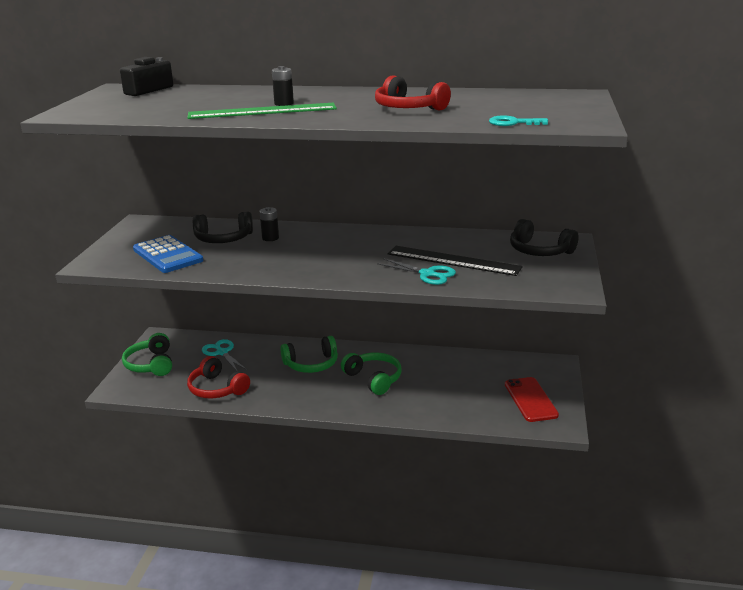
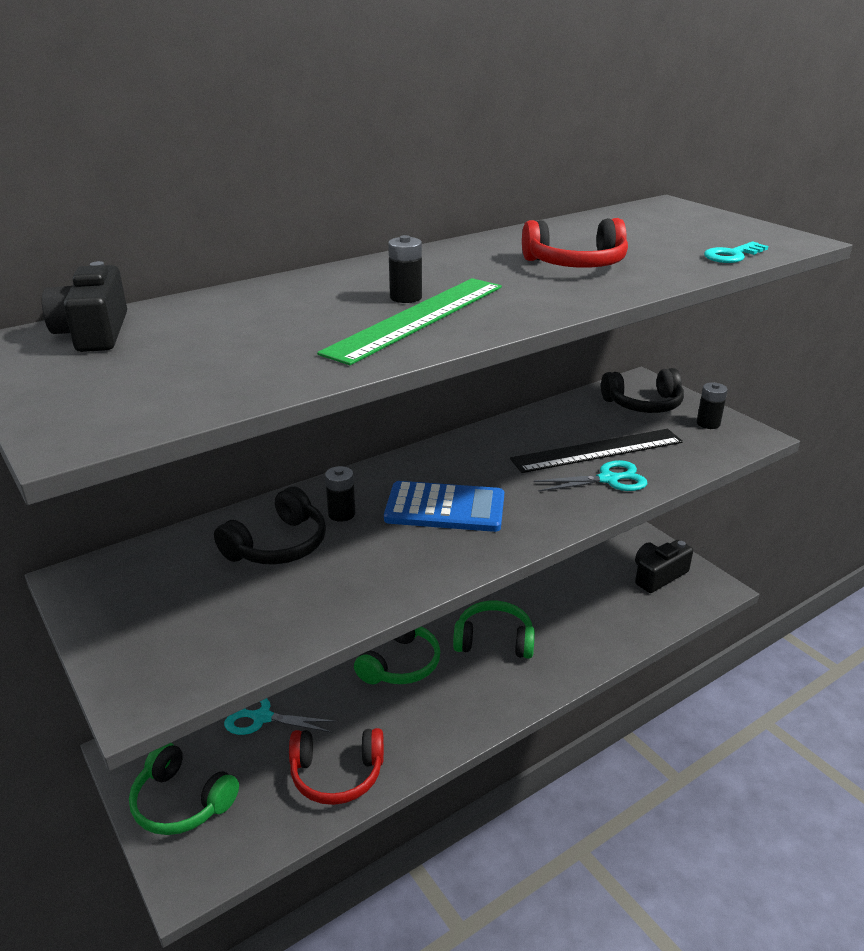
camera: 45 degrees left, 5 degrees up
blue calculator [133,235,203,273] -> blue calculator moved to [384,481,504,532]
red phone [505,377,559,422] -> black camera [635,540,693,593]
none -> black battery [697,383,728,429]

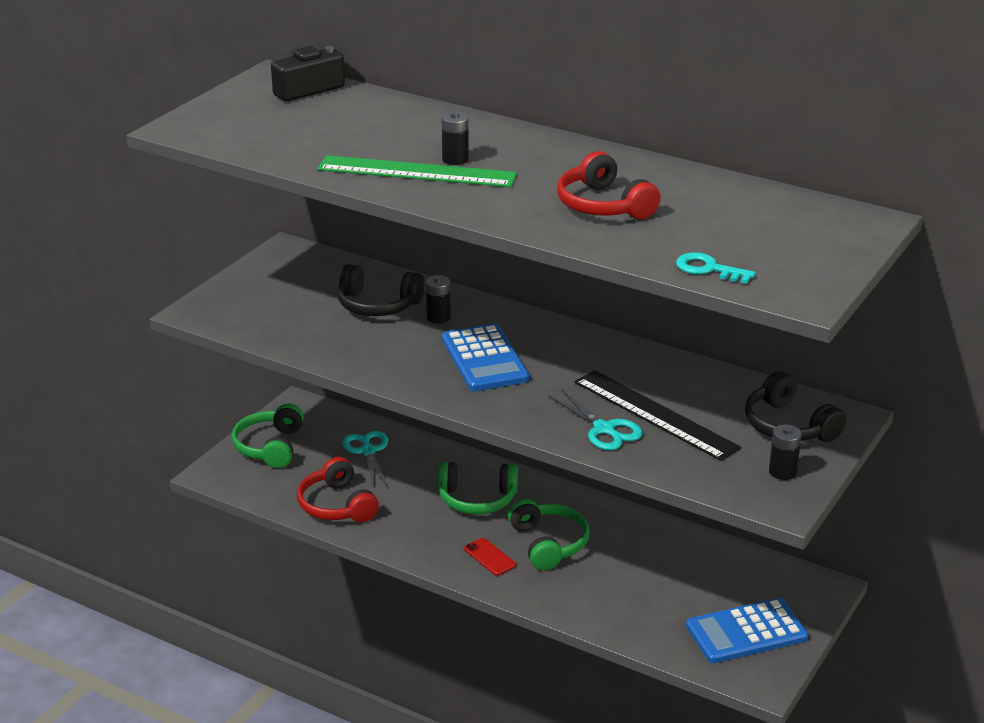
camera: 65 degrees right, 0 degrees up
black camera [635,540,693,593] -> blue calculator [686,598,808,663]
none -> red phone [464,538,516,576]

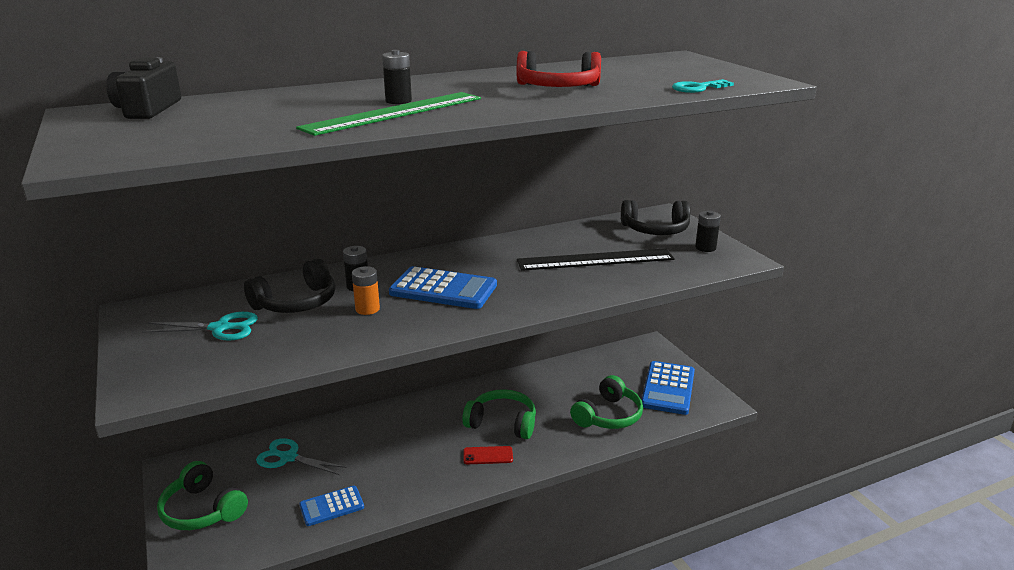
camera: 55 degrees left, 5 degrees down
red headphones [297,457,379,522] -> blue calculator [299,486,364,526]
green headphones [438,462,518,514] -> green headphones moved to [570,375,643,429]
turquoise scissors [549,389,642,450] -> turquoise scissors moved to [142,312,258,340]
none -> orange battery [352,266,380,315]

